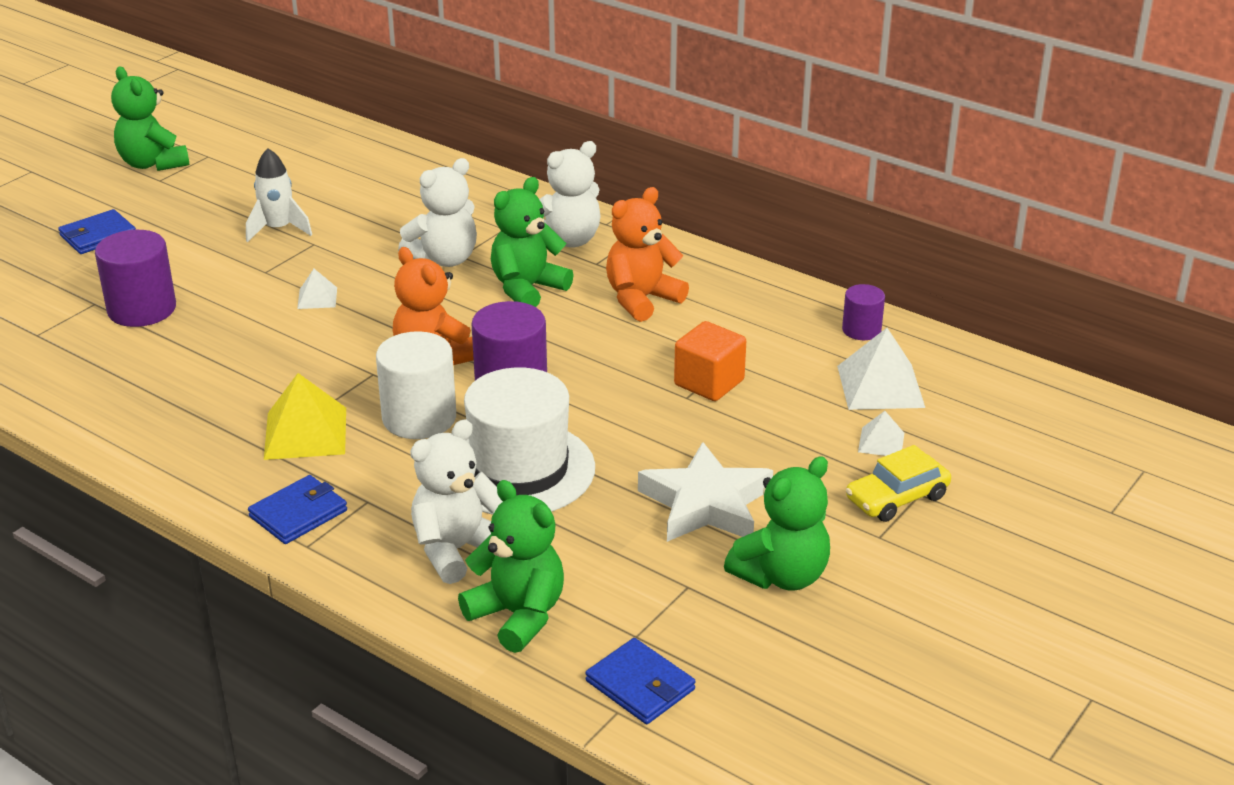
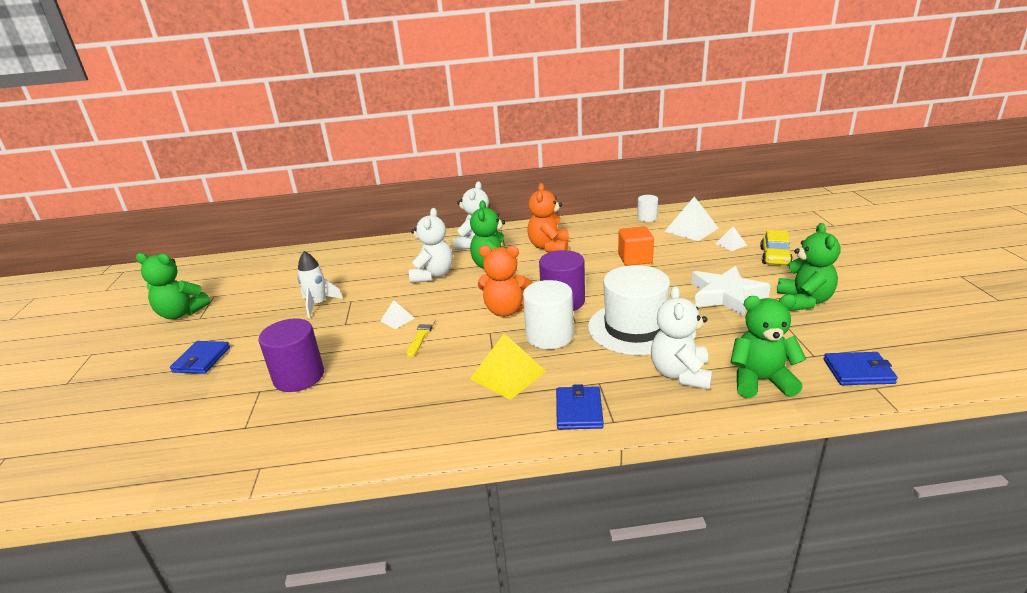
camera: 40 degrees left, 5 degrees down
purple cylinder [842,284,885,340] -> white cylinder [637,195,658,222]
none -> yellow brush [406,318,436,357]

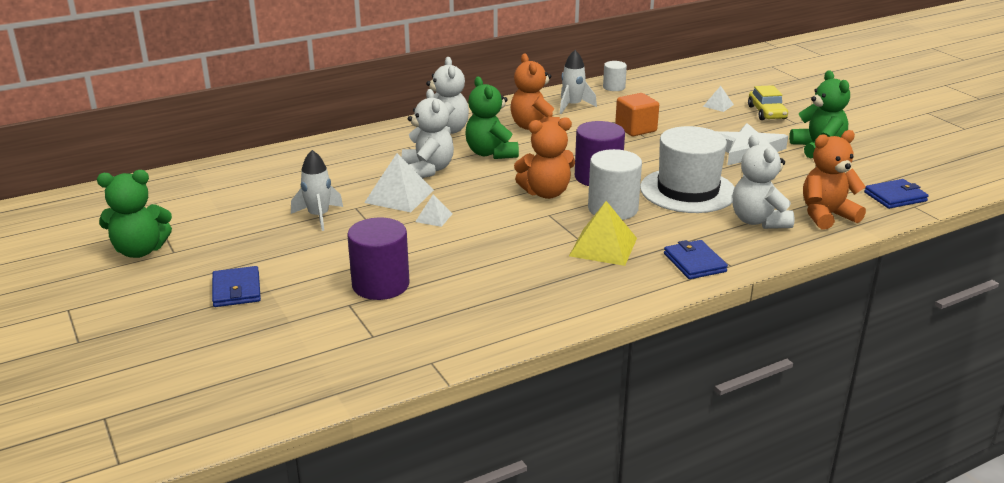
camera: 25 degrees left, 0 degrees up
yellow brush [406,318,436,357] -> none
white pyramid [664,197,718,241] -> white pyramid moved to [364,153,434,212]
green teddy bear [730,294,806,398] -> orange teddy bear [803,130,866,229]
none -> white rocket [560,50,597,114]

